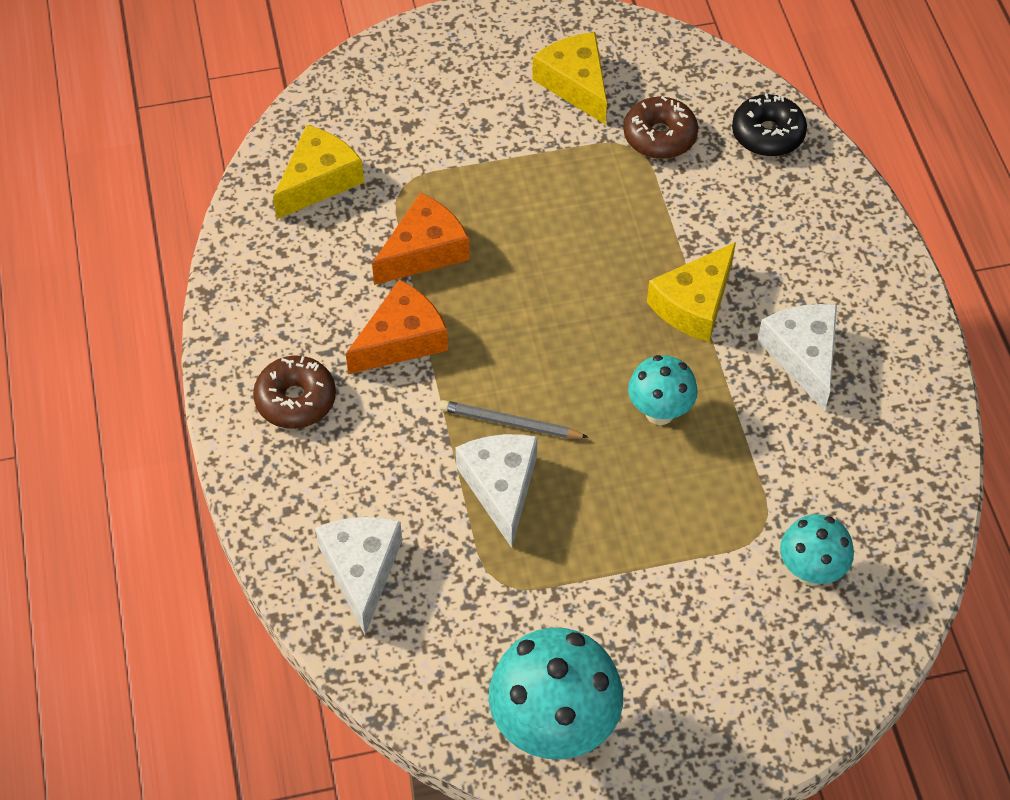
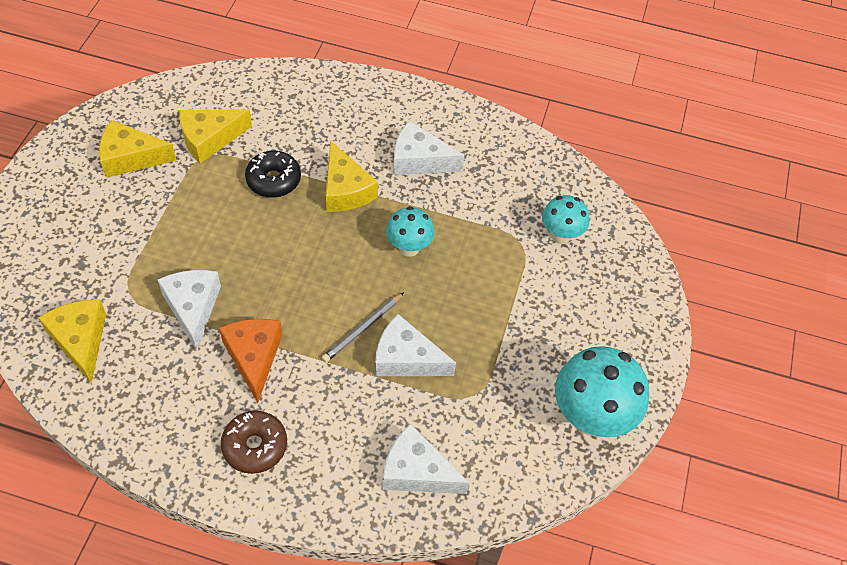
camera: 65 degrees left, 0 degrees up
orange cheese [372,192,470,285] -> white cheese [158,270,221,351]
brown donut [624,96,698,159] -> yellow cheese [180,109,252,163]
black donut [732,93,807,157] -> black donut moved to [245,151,301,198]

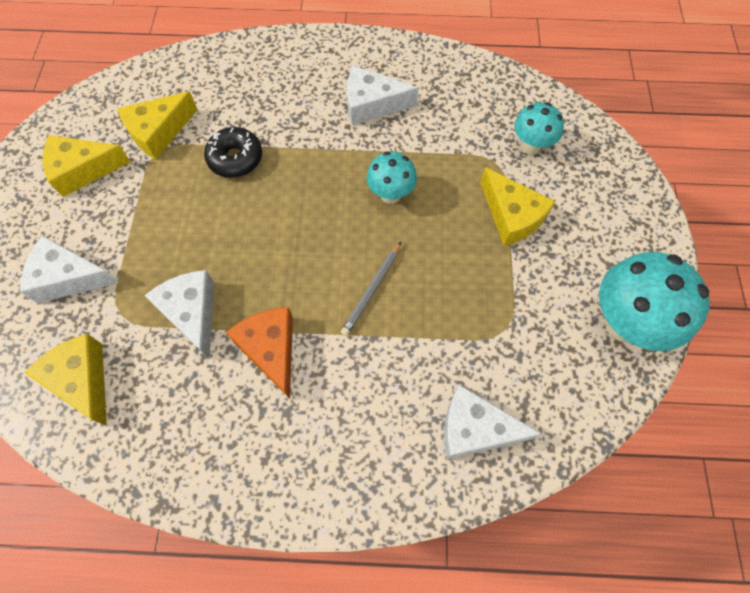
camera: 10 degrees left, 10 degrees up
brown donut [221,411,287,474] -> none
yellow cheese [326,141,378,212] -> yellow cheese moved to [480,167,556,246]
white cheese [375,314,456,376] -> white cheese moved to [20,235,119,303]

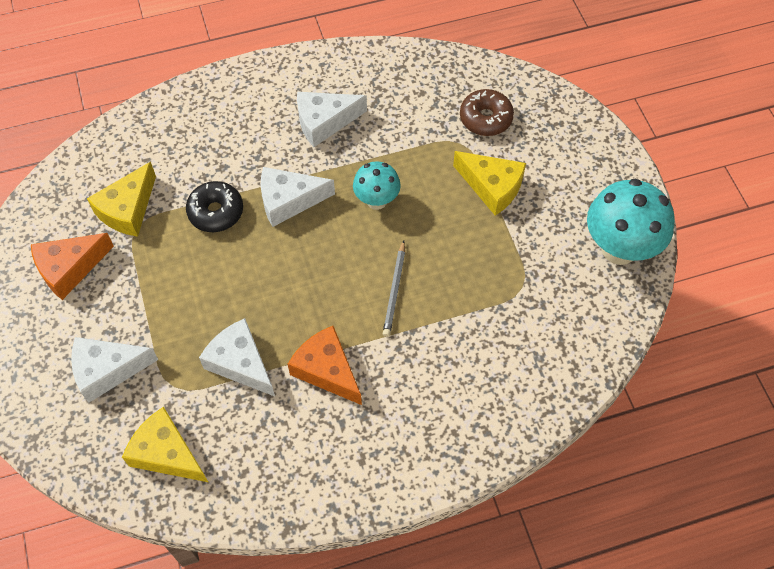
camera: 20 degrees left, 5 degrees down
yellow cheese [43,135,131,197] -> orange cheese [31,233,114,300]
white cheese [444,384,542,459] -> white cheese moved to [261,167,335,227]
turquoise mushroom [514,102,564,155] -> brown donut [460,89,514,136]

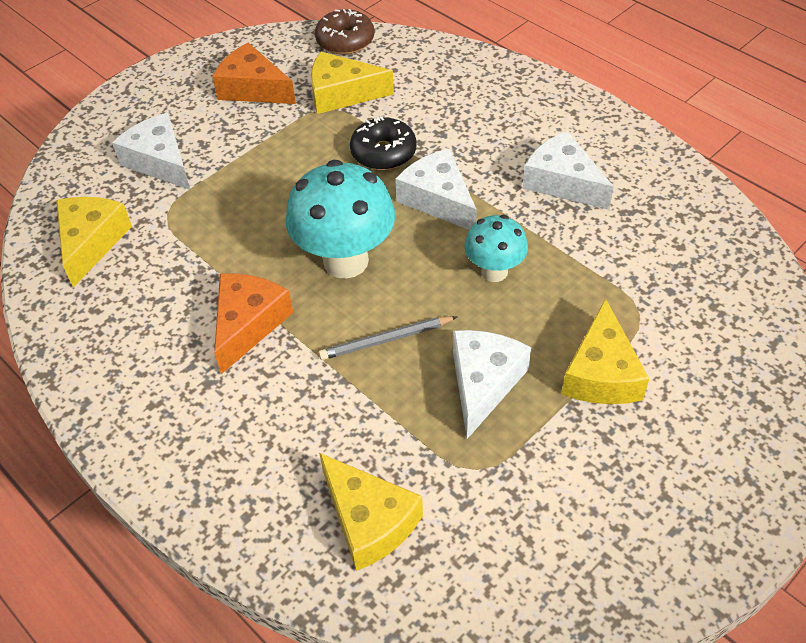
camera: 65 degrees right, 10 degrees down
white cheese [199,318,275,396] -> white cheese moved to [453,330,531,439]
brown donut [460,89,514,136] -> brown donut moved to [315,9,374,55]
turquoise mushroom [587,179,675,265] -> turquoise mushroom moved to [286,160,395,279]
none -> yellow cheese [319,453,423,571]

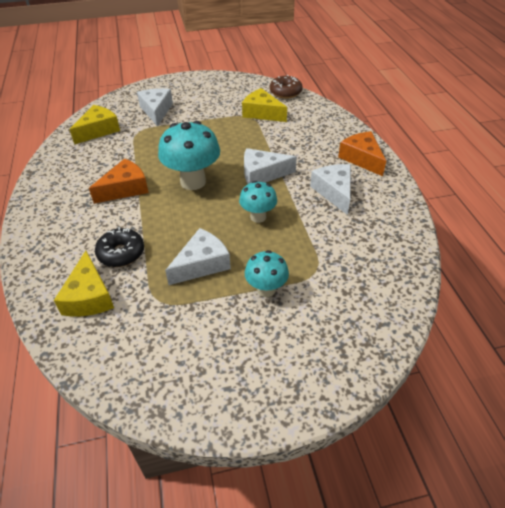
camera: 30 degrees right, 5 degrees down
orange cheese [212,43,296,104] -> orange cheese moved to [338,131,386,176]
grey pencil [319,316,457,360] -> none
black donut [350,116,417,170] -> black donut moved to [95,227,144,267]
white cheese [395,149,477,230] -> white cheese turned 90 degrees counterclockwise [244,148,297,184]
yellow cheese [562,298,649,404] -> turquoise mushroom [245,250,289,297]

